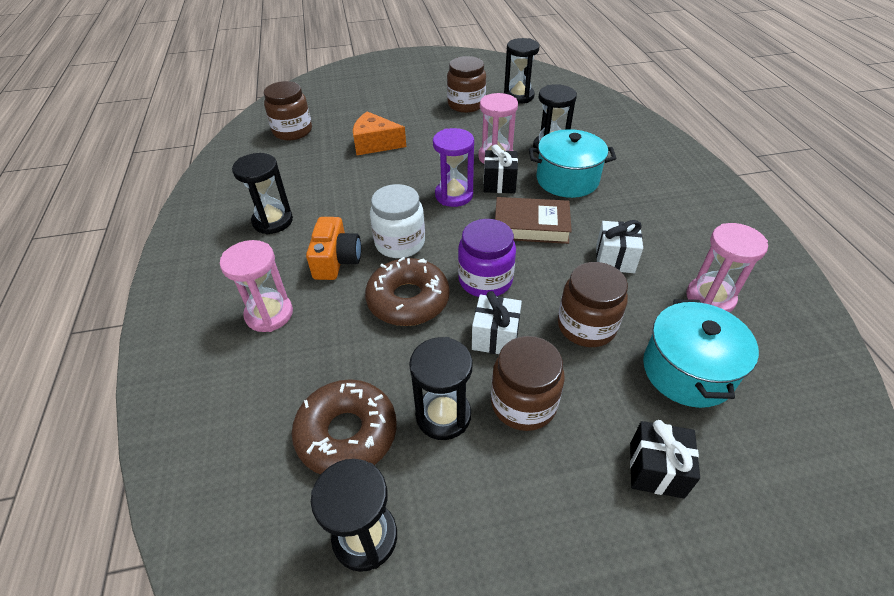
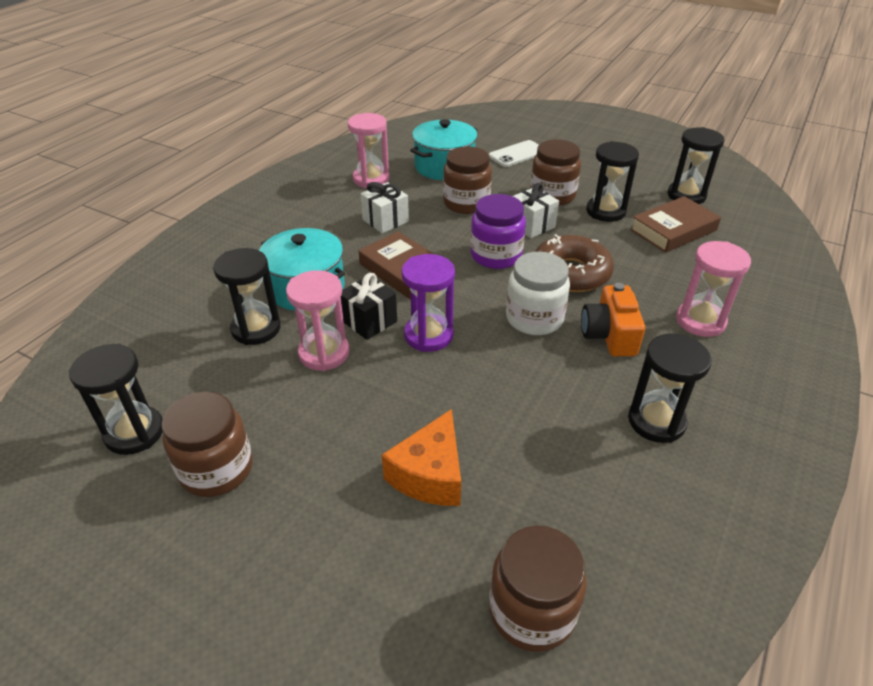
camera: 140 degrees left, 5 degrees down
brown donut [291,379,397,474] -> brown book [630,196,721,253]
orange camera [306,217,361,280] -> orange camera turned 45 degrees counterclockwise [581,283,645,356]
orange cheese [353,111,406,155] -> orange cheese turned 60 degrees clockwise [382,409,461,506]
black gift [630,420,700,498] -> white phone [489,140,539,167]

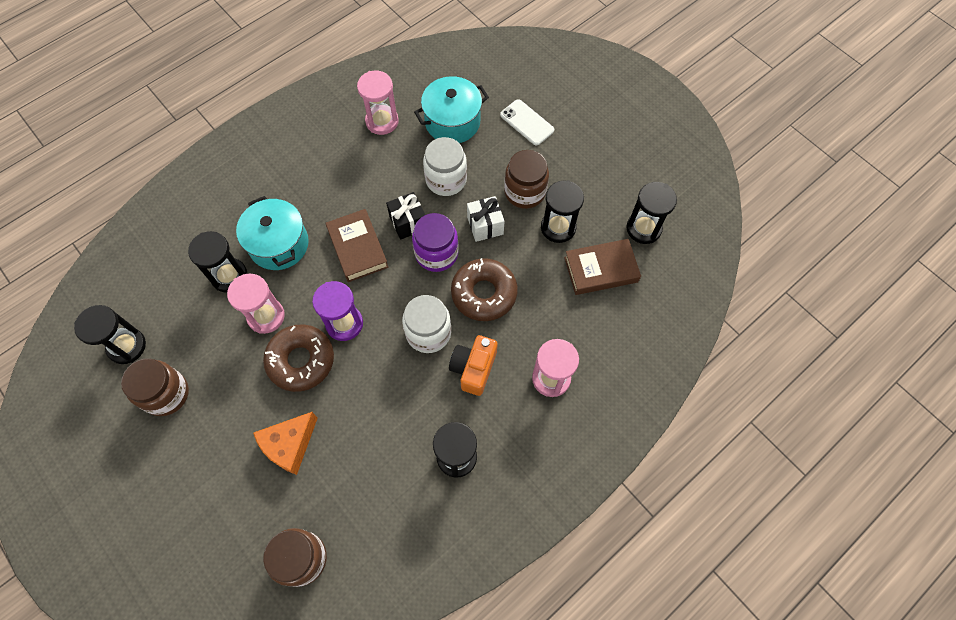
camera: 20 degrees right, 25 degrees up
black gift [341,273,397,340] -> black gift moved to [386,192,425,240]
white gift [360,182,409,233] -> none
brown jar [443,146,492,214] -> white jar [423,137,467,196]
white phone [489,140,539,167] -> white phone turned 60 degrees clockwise [500,99,554,145]
none -> brown donut [263,325,334,392]

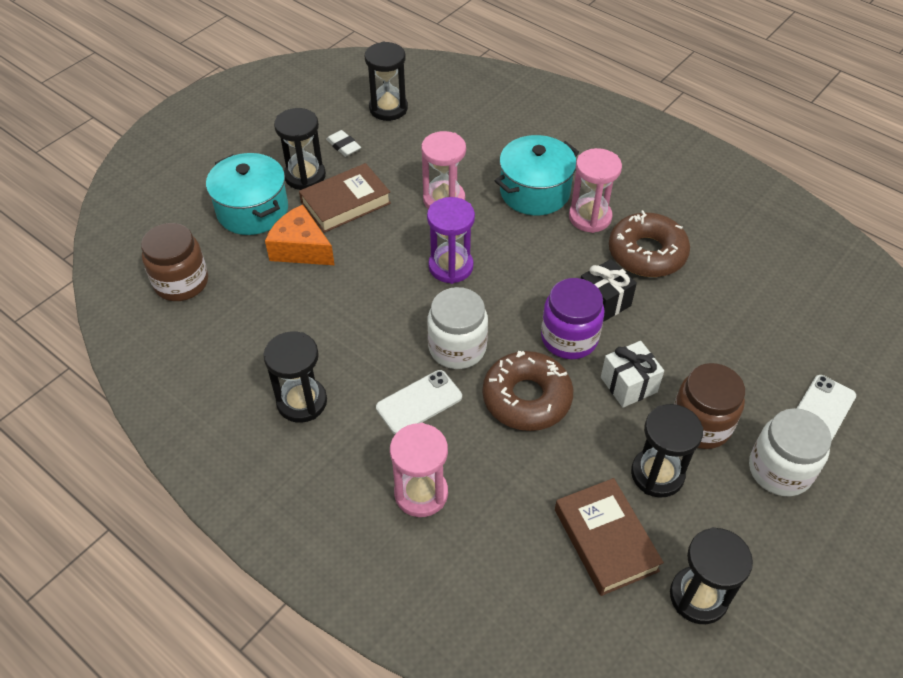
camera: 80 degrees right, 15 degrees down
brown jar [121,358,189,416] -> white eraser [326,130,361,157]
black hourglass [188,231,247,293] -> black hourglass moved to [274,108,326,190]
brown donut [263,325,334,392] -> brown donut moved to [609,210,690,277]
brown book [326,209,388,282] -> brown book moved to [299,163,391,233]
pink hourglass [357,71,399,135] -> pink hourglass moved to [569,148,622,233]
turquoise pot [414,76,489,143] -> turquoise pot moved to [206,153,288,235]
white jar [423,137,467,196] -> white jar moved to [749,408,832,496]
orange camera [449,335,498,396] -> white phone [376,370,462,434]

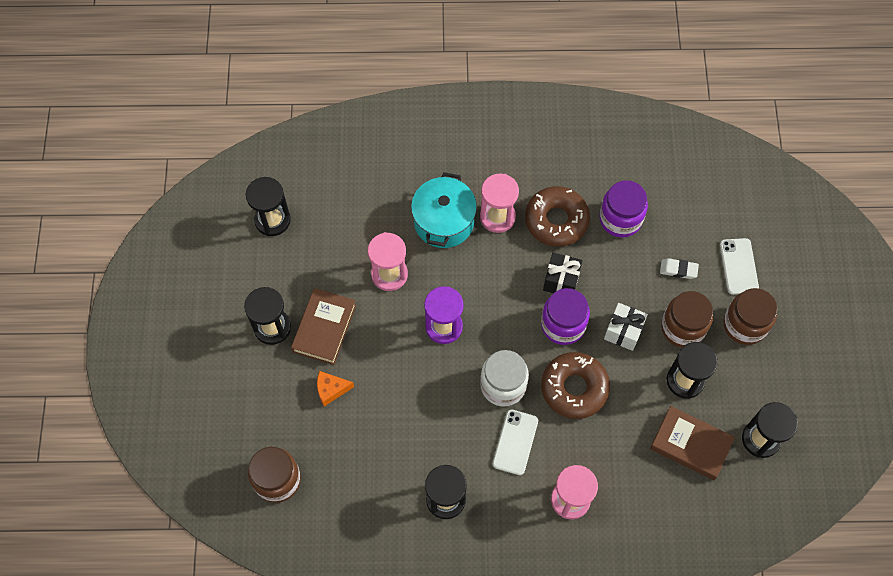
camera: 40 degrees left, 15 degrees up
turquoise pot [206,153,288,235] -> none
orange cheese [265,205,335,265] -> orange cheese [317,371,354,406], size x0.64
white eraser [326,130,361,157] -> white eraser moved to [660,258,699,279]
white jar [749,408,832,496] -> brown jar [723,288,778,345]
none -> purple jar [600,180,648,237]

